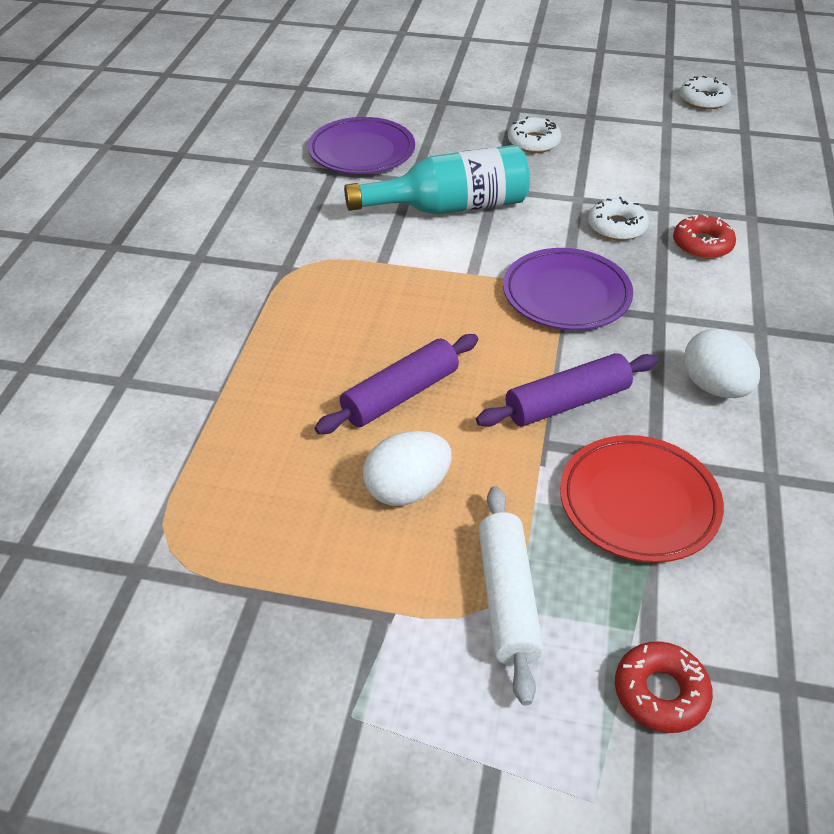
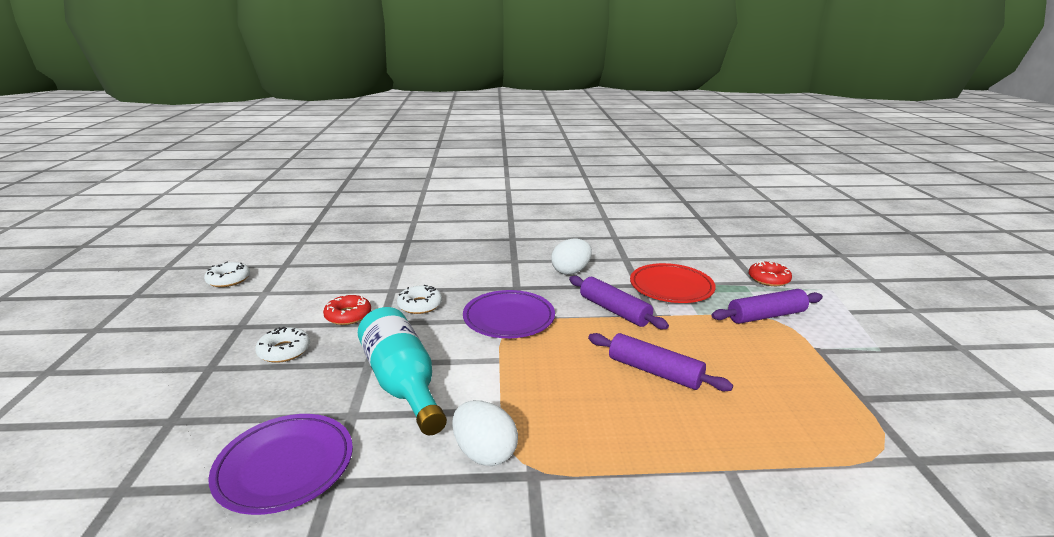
camera: 105 degrees left, 20 degrees down
white egg [363,431,451,506] -> white egg moved to [452,400,518,466]
white rolling pin [478,486,543,706] -> purple rolling pin [712,289,823,324]
red donut [673,214,736,259] -> red donut moved to [323,294,371,325]

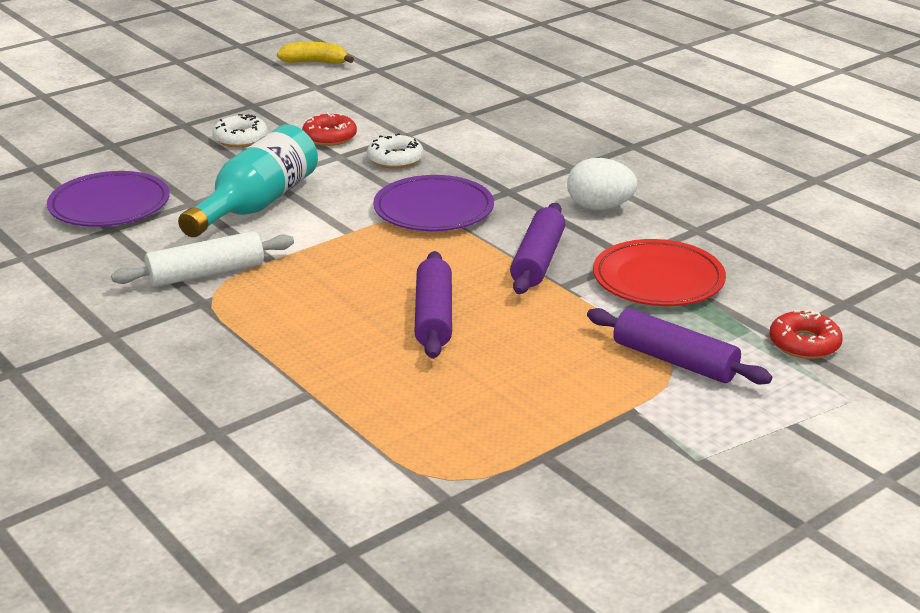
camera: 55 degrees right, 5 degrees up
white donut [204,261,250,287] -> yellow banana [277,42,354,64]
white egg [452,400,518,466] -> white rolling pin [111,231,294,287]

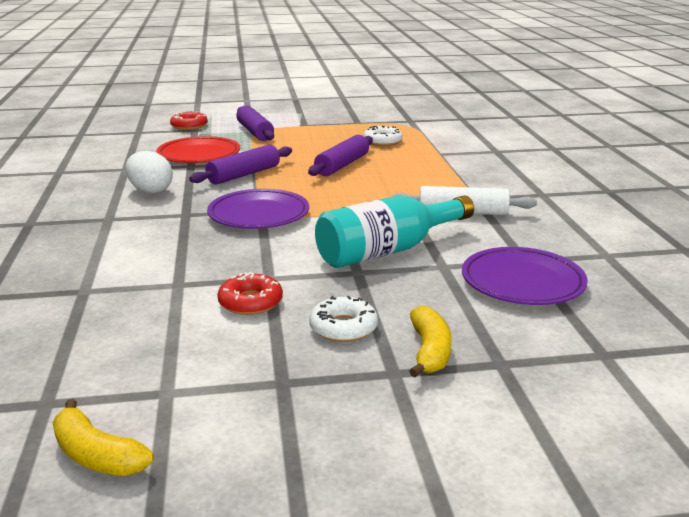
camera: 150 degrees left, 5 degrees down
white donut [367,133,424,169] -> white donut moved to [363,126,403,146]
none -> yellow banana [409,306,452,377]

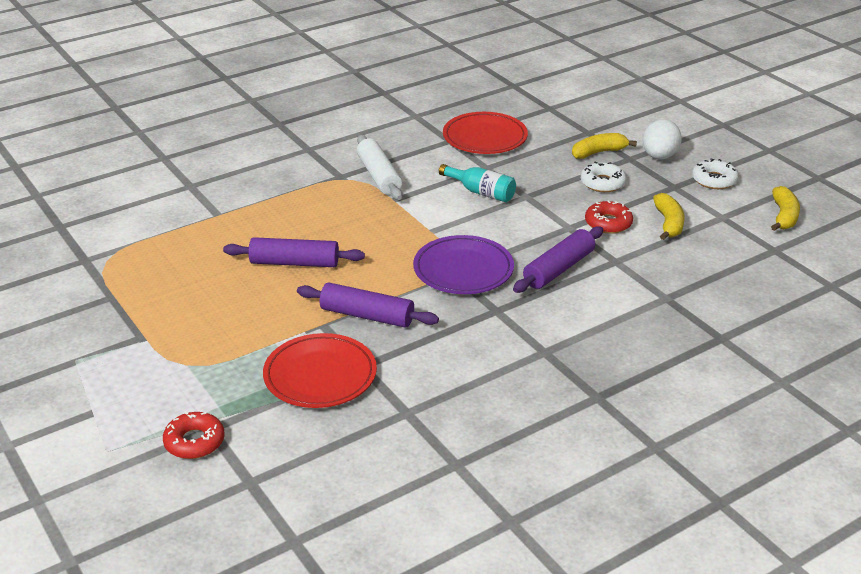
camera: 115 degrees left, 10 degrees up
white egg [126,151,173,194] -> white egg moved to [643,119,682,159]
purple rolling pin [236,105,274,141] -> purple rolling pin moved to [513,226,603,293]
turquoise bottle [315,195,474,268] -> turquoise bottle [439,164,516,202], size x0.58
white donut [363,126,403,146] -> white donut moved to [692,158,739,189]
purple plate [462,247,588,305] -> red plate [443,112,528,154]
none -> yellow banana [653,193,685,240]

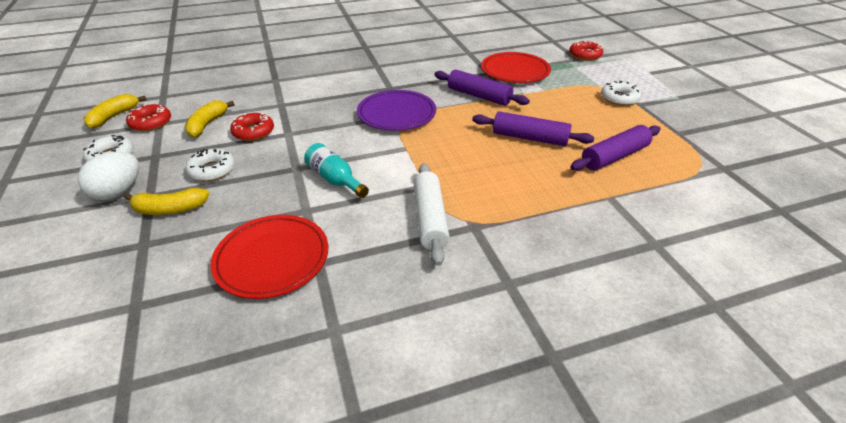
camera: 165 degrees left, 5 degrees up
purple rolling pin [513,226,603,293] -> purple rolling pin moved to [570,125,660,171]
none -> red donut [126,104,171,131]
none -> white donut [601,81,641,106]

